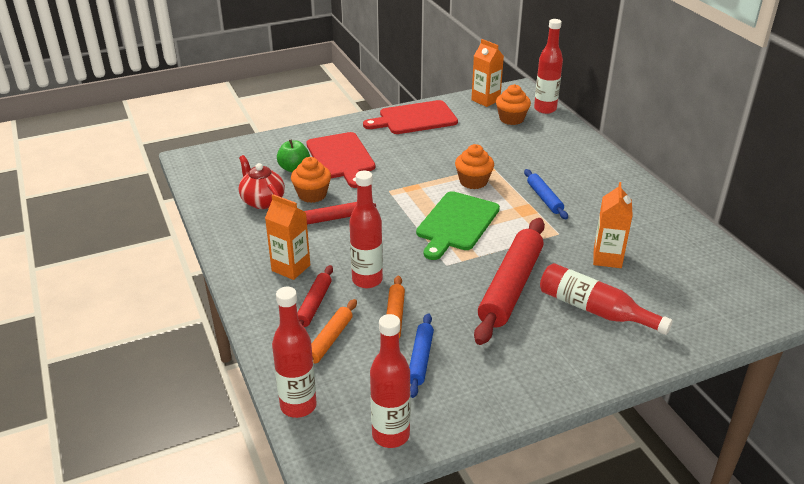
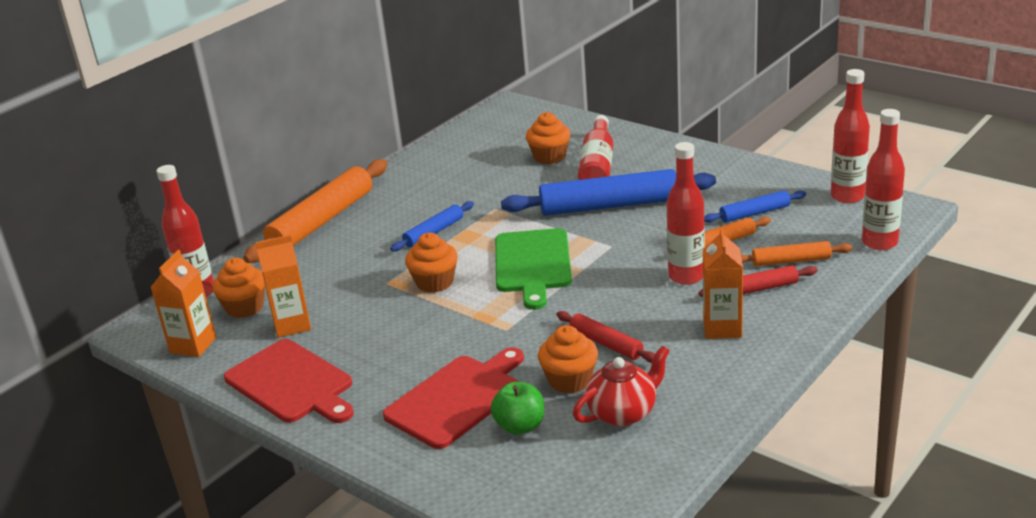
camera: 115 degrees left, 5 degrees down
red teapot [239,155,285,209] -> red teapot turned 150 degrees counterclockwise [573,346,670,426]
green cutting board [416,191,500,260] -> green cutting board turned 90 degrees clockwise [495,228,572,310]
red rolling pin [474,218,545,345] -> blue rolling pin [501,169,716,216]
orange carton [593,182,633,268] -> orange carton moved to [255,235,311,338]
none -> orange rolling pin [243,159,387,263]
none -> orange cupcake [526,112,571,164]

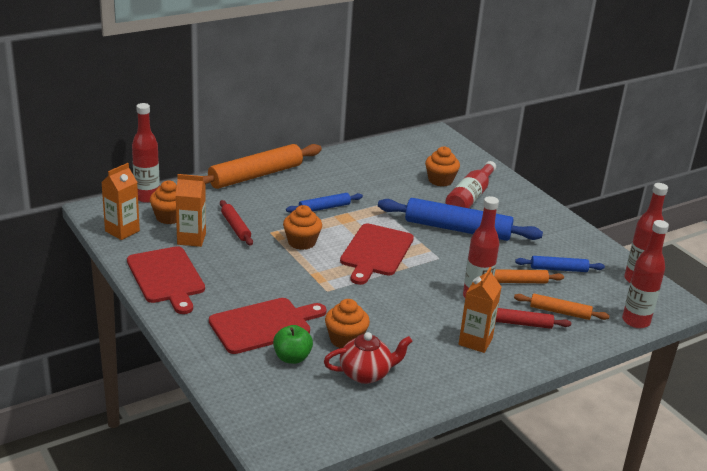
camera: 15 degrees right, 0 degrees up
green cutting board [495,228,572,310] -> red cutting board [340,223,414,285]
red rolling pin [557,311,655,363] -> red rolling pin moved to [220,200,253,246]

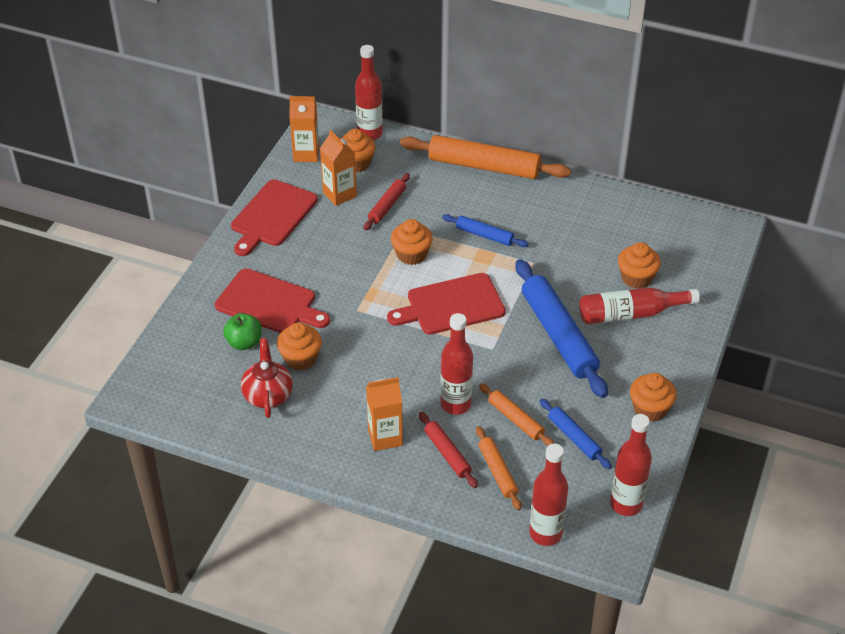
camera: 55 degrees right, 15 degrees up
red teapot [324,332,412,384] -> red teapot turned 135 degrees counterclockwise [241,338,293,418]
none -> orange cupcake [630,373,677,422]

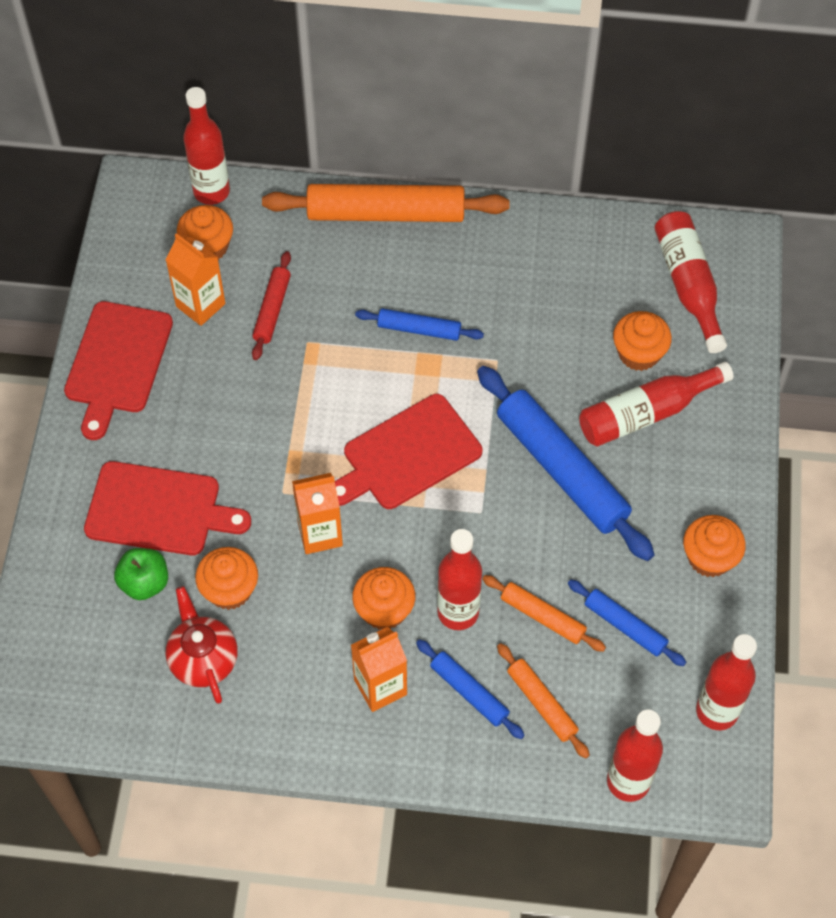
camera: 15 degrees left, 15 degrees up
orange carton [289,96,319,162] -> orange carton moved to [292,473,343,554]
orange cupcake [391,219,433,265] -> orange cupcake moved to [352,567,415,629]
red rolling pin [419,412,478,488] -> blue rolling pin [416,639,525,739]
none -> red bottle [655,211,727,353]

